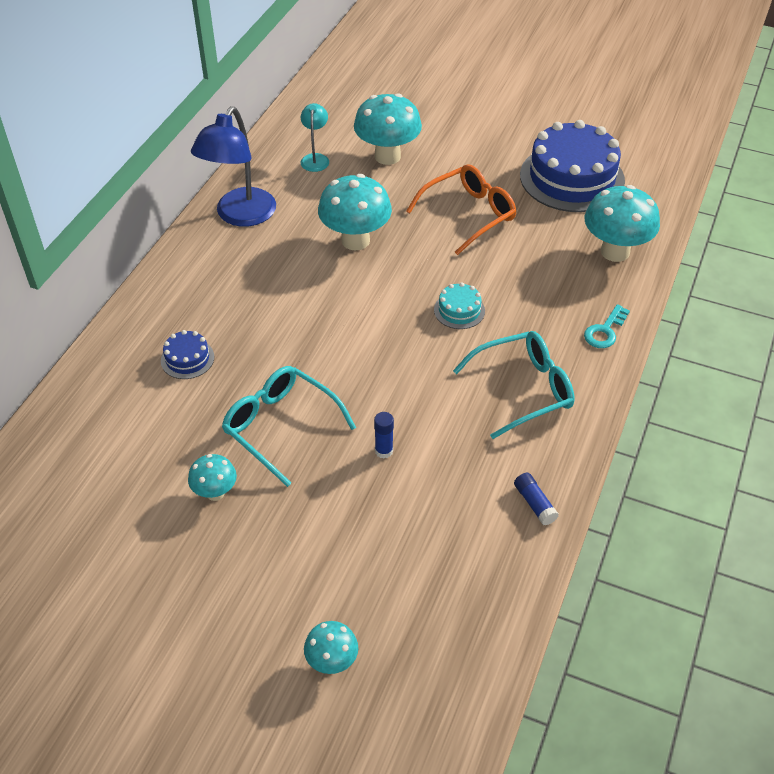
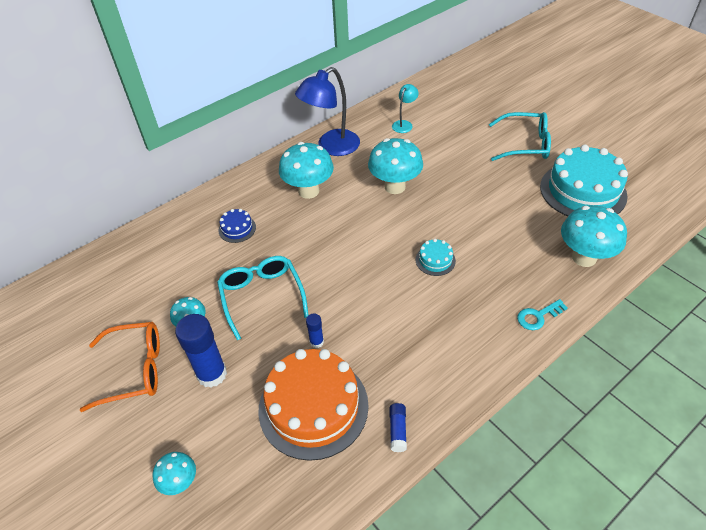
camera: 30 degrees right, 0 degrees up
turquoise mushroom [354,93,422,165] -> turquoise mushroom moved to [279,142,334,199]
orange glasses [406,164,516,255] -> orange glasses moved to [80,322,160,412]
turquoise glasses [453,331,575,439] -> turquoise glasses moved to [489,112,551,161]
blue cake [520,120,625,212] -> turquoise cake [540,144,628,216]
none -> blue glue stick [175,314,227,388]
none -> orange cake [258,349,369,461]

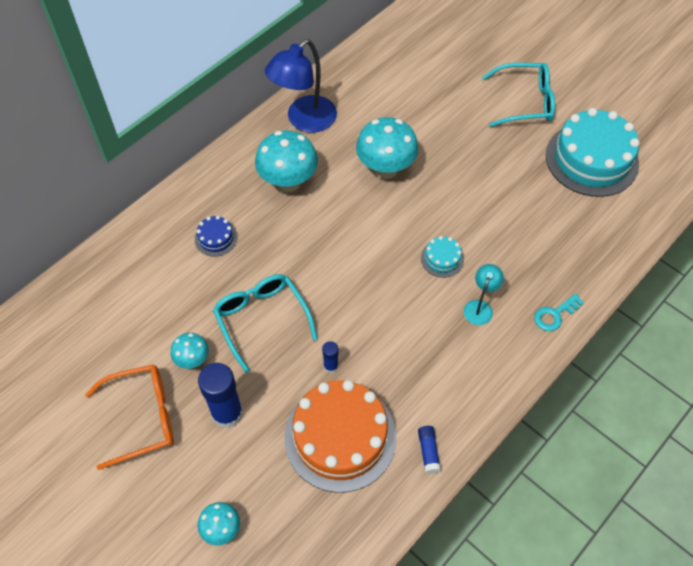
camera: 10 degrees left, 10 degrees up
turquoise lamp [392,84,419,133] -> turquoise lamp moved to [464,264,504,325]
turquoise mushroom [561,205,627,267] -> none

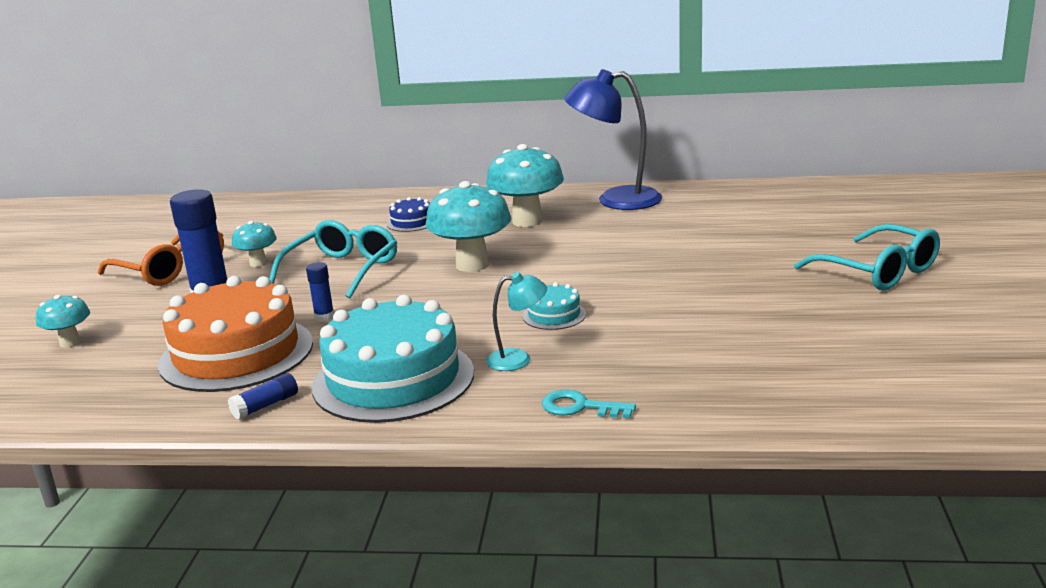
camera: 55 degrees right, 35 degrees down
turquoise mushroom [356,117,419,179] -> turquoise mushroom moved to [426,181,511,272]
turquoise cake [546,108,640,197] -> turquoise cake moved to [312,295,474,423]

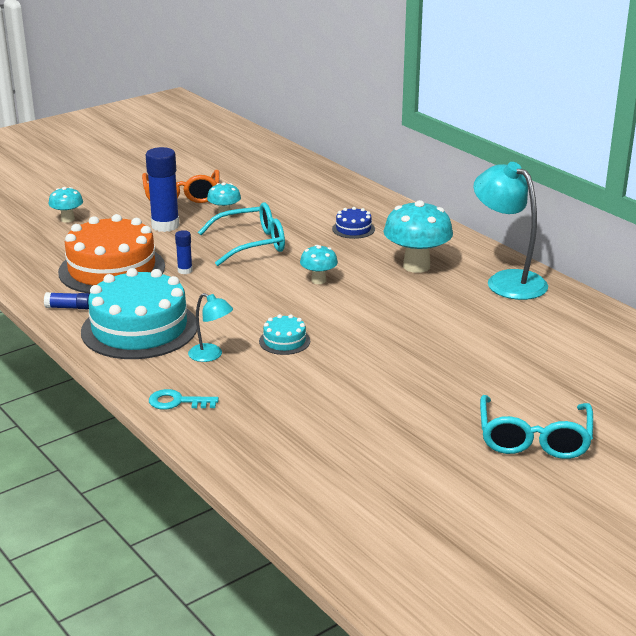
camera: 45 degrees right, 5 degrees up
turquoise mushroom [426,181,511,272] -> turquoise mushroom [300,245,338,284], size x0.54
turquoise key [542,389,636,418] -> turquoise key turned 60 degrees counterclockwise [149,389,219,409]
blue lamp [564,69,662,210] -> turquoise lamp [473,162,548,300]

